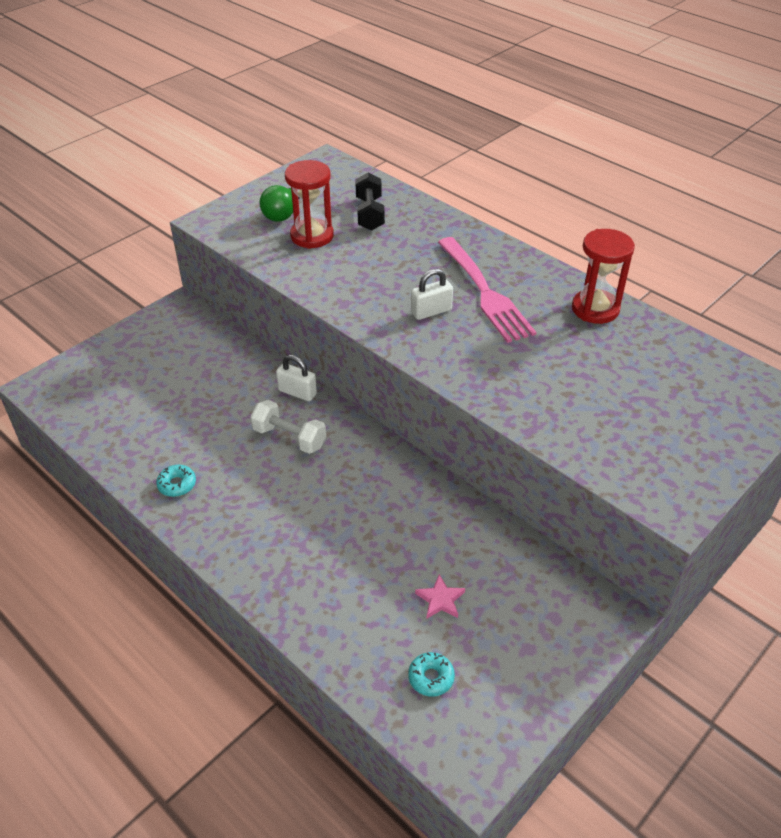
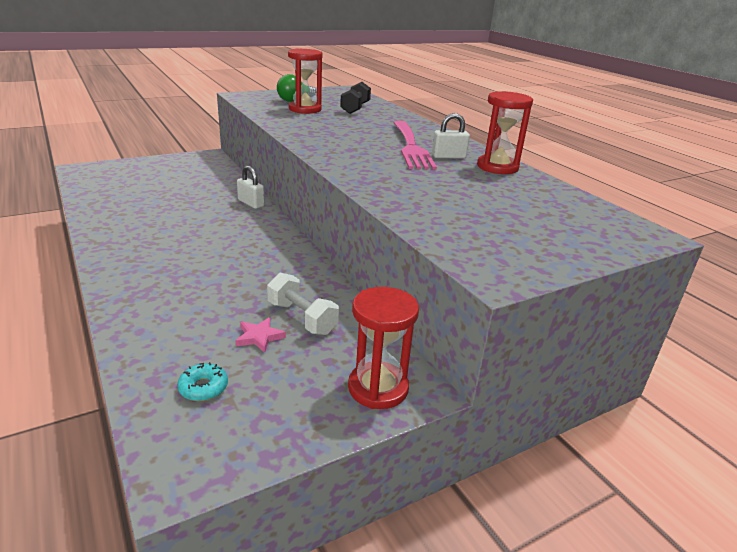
camera: 15 degrees right, 15 degrees down
turquoise donut [156,465,196,497] -> none
white dumbbell [250,400,326,454] -> white dumbbell moved to [267,273,339,335]
white padlock [411,269,453,320] -> white padlock moved to [432,113,470,158]
none -> red hourglass [348,287,419,409]

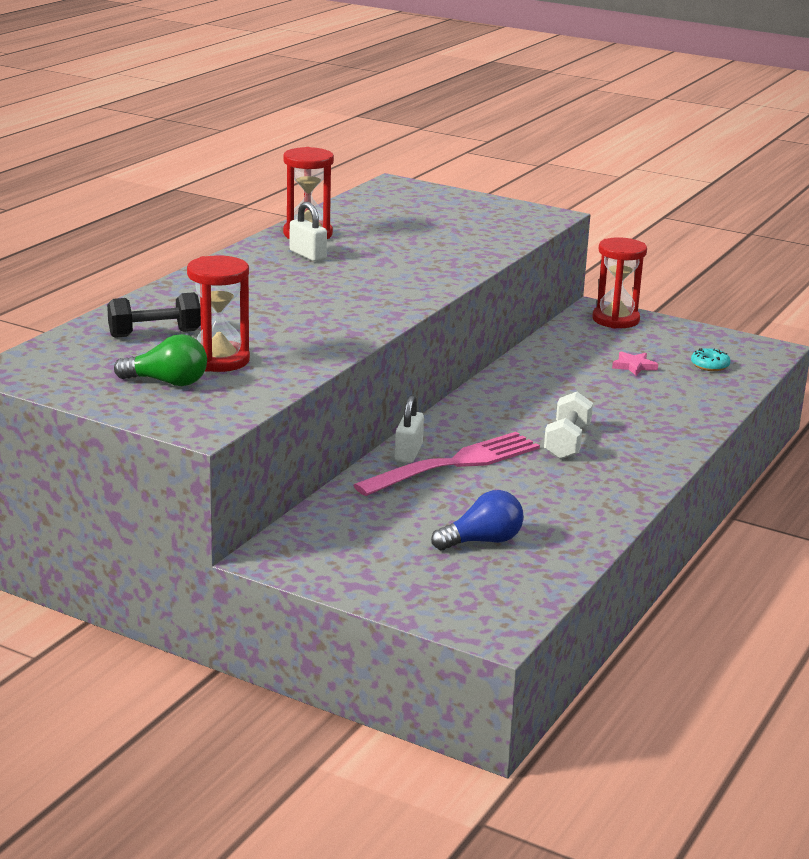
camera: 120 degrees left, 5 degrees down
white dumbbell [267,273,339,335] -> white dumbbell moved to [544,392,593,459]
pink fork [394,121,437,170] -> pink fork moved to [353,432,540,496]
none -> blue light bulb [431,490,524,550]

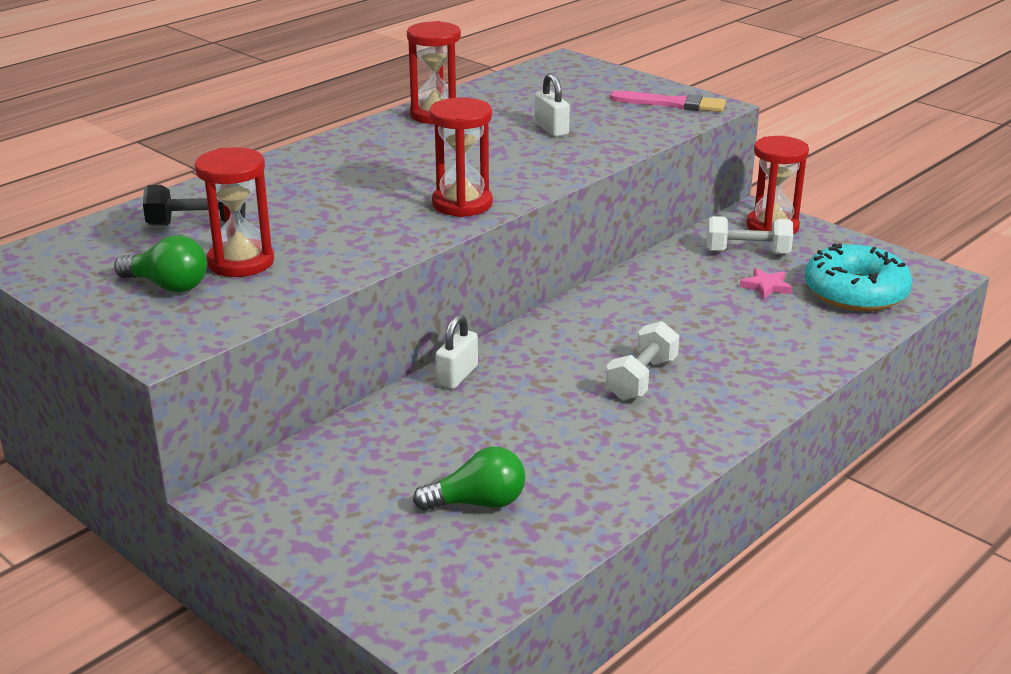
camera: 15 degrees right, 5 degrees up
white padlock [290,202,327,261] -> white padlock moved to [534,73,570,137]
pink fork [353,432,540,496] -> none
blue light bulb [431,490,524,550] -> green light bulb [413,447,525,511]
turquoise donut [691,348,731,371] -> turquoise donut [804,243,912,312], size x2.35
none -> red hourglass [429,97,493,217]
none -> pink brush [610,91,726,112]
none -> white dumbbell [707,216,793,254]

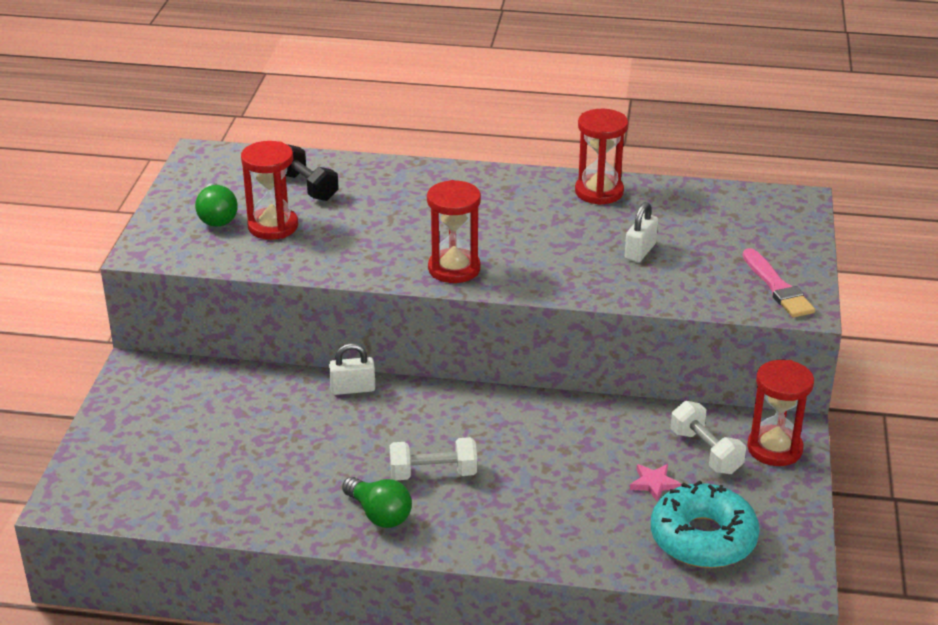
camera: 55 degrees right, 5 degrees up
green light bulb [413,447,525,511] -> green light bulb moved to [342,477,412,528]

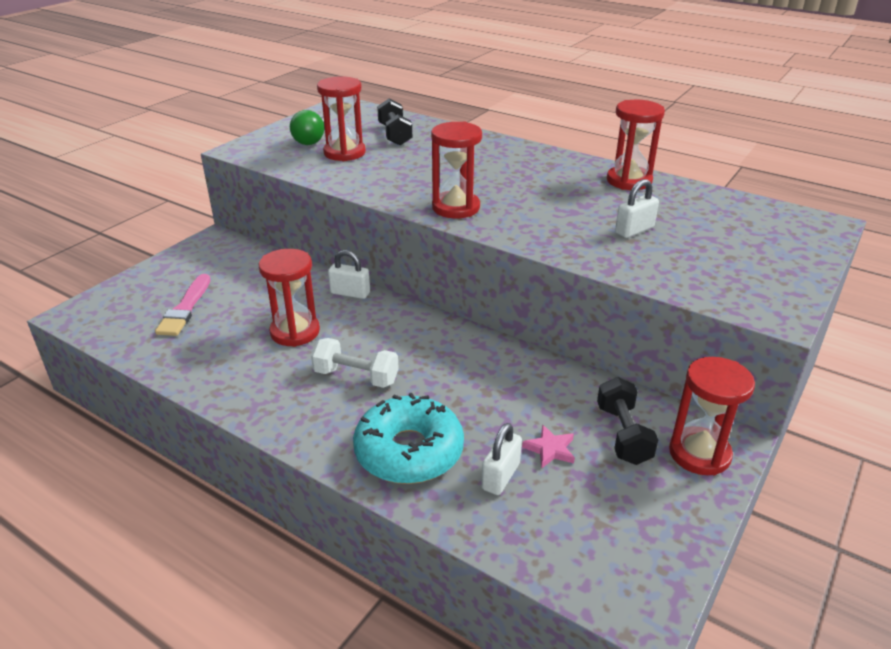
camera: 25 degrees right, 0 degrees up
green light bulb [342,477,412,528] -> none
turquoise donut [651,480,760,568] -> turquoise donut moved to [353,393,464,484]
white dumbbell [671,401,746,474] -> black dumbbell [597,377,658,465]
pink brush [743,248,815,318] -> pink brush moved to [155,274,211,336]
none -> red hourglass [258,249,320,347]
none -> white padlock [481,423,522,495]

